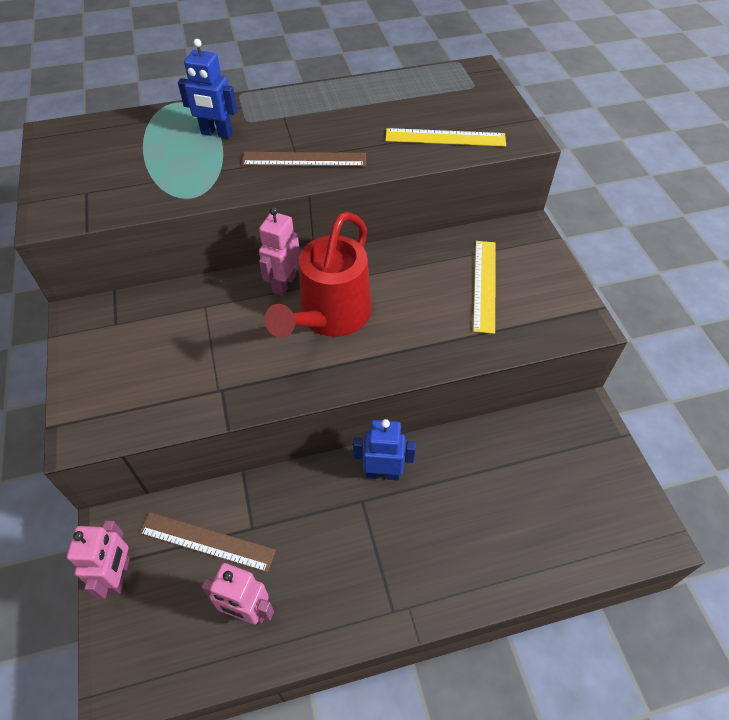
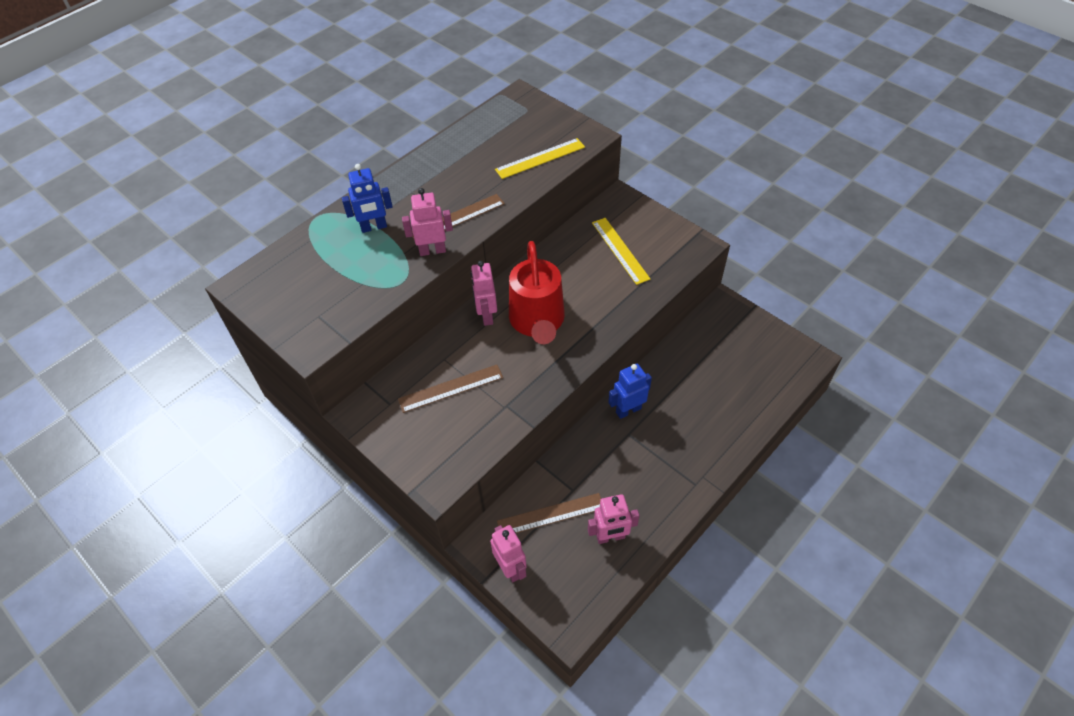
camera: 30 degrees left, 0 degrees up
none -> brown ruler [398,365,503,413]
none -> pink robot [402,188,453,256]

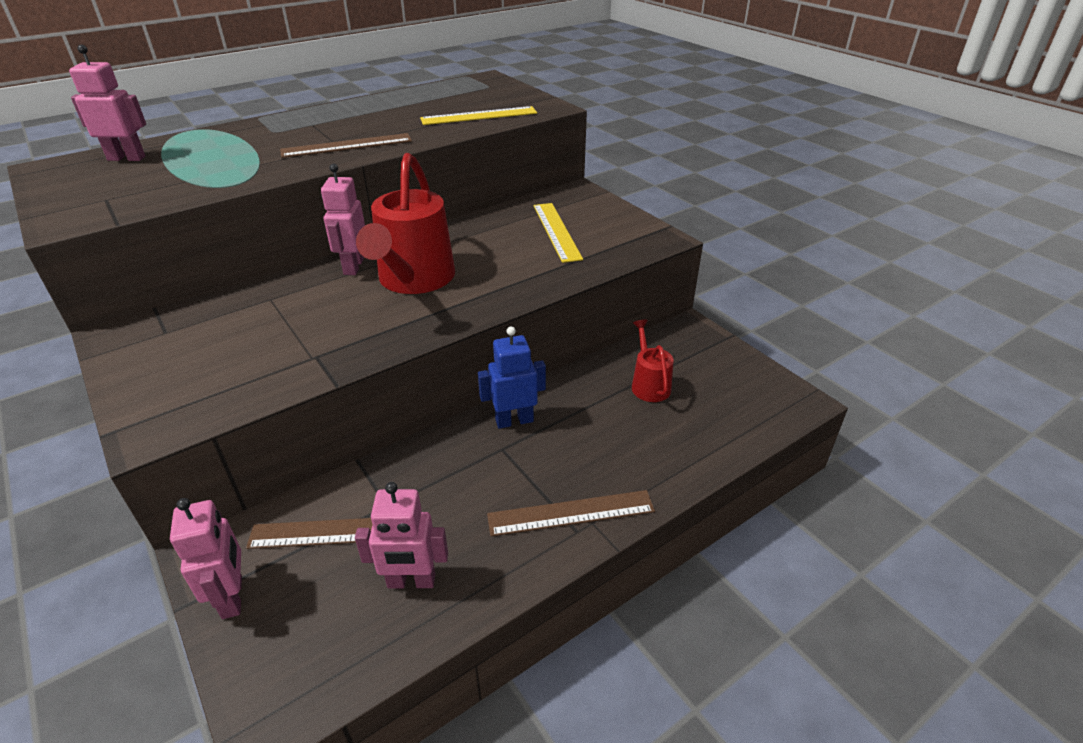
camera: 10 degrees right, 15 degrees down
blue robot [342,164,393,233] -> none
brown ruler [398,365,503,413] -> brown ruler moved to [487,490,655,536]
pink robot [402,188,453,256] -> pink robot moved to [69,45,146,161]
none -> red watering can [632,320,674,402]

